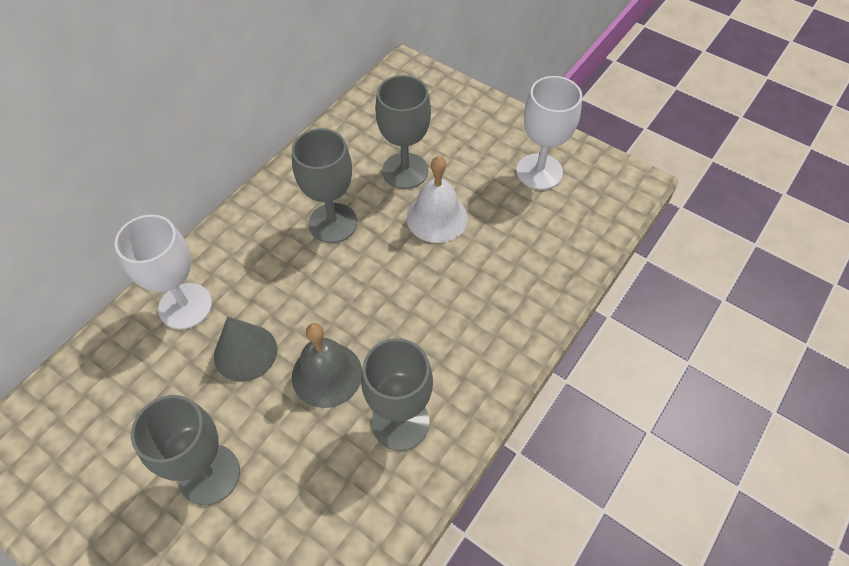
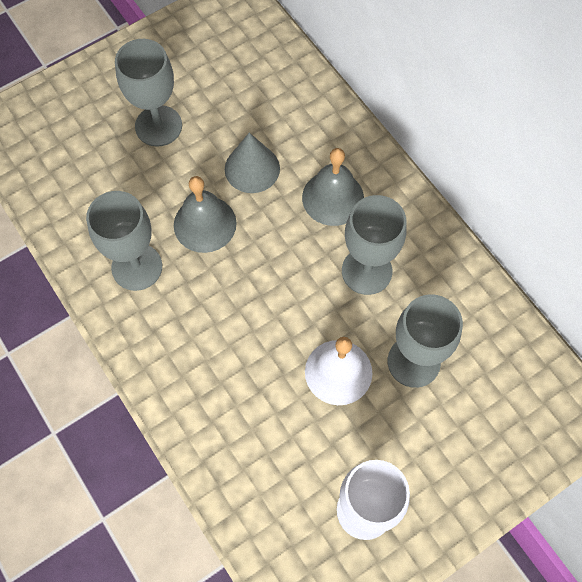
camera: 110 degrees right, 10 degrees up
white goblet [115,214,212,330] -> none
none -> grey bell [302,148,364,226]

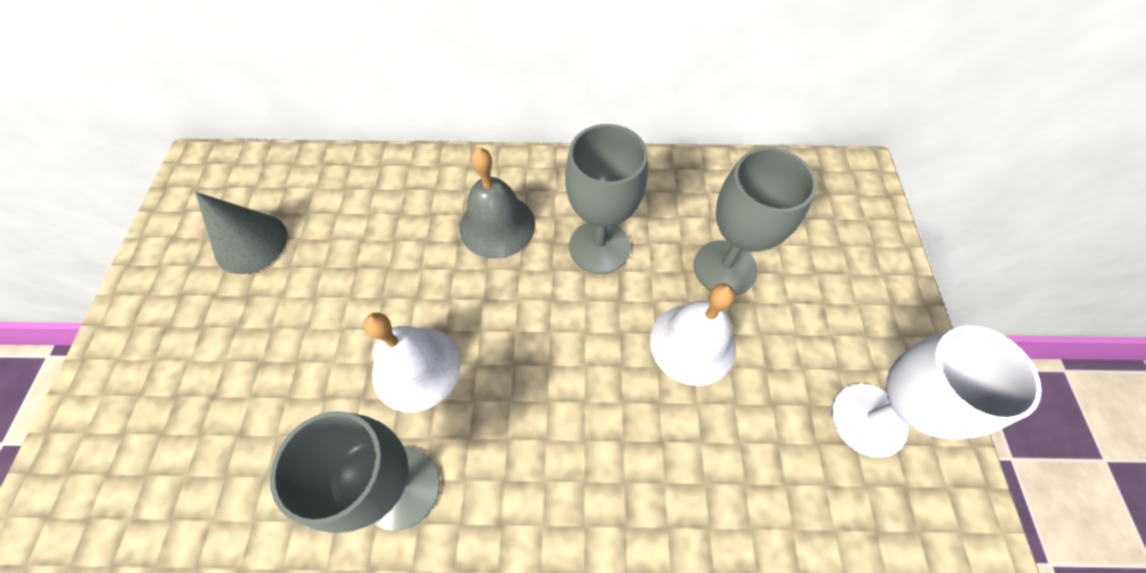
camera: 55 degrees left, 5 degrees down
grey goblet [115,39,182,147] -> none
grey bell [174,176,237,253] -> white bell [364,312,461,412]
grey cone [225,133,280,193] -> grey cone moved to [195,192,287,274]

